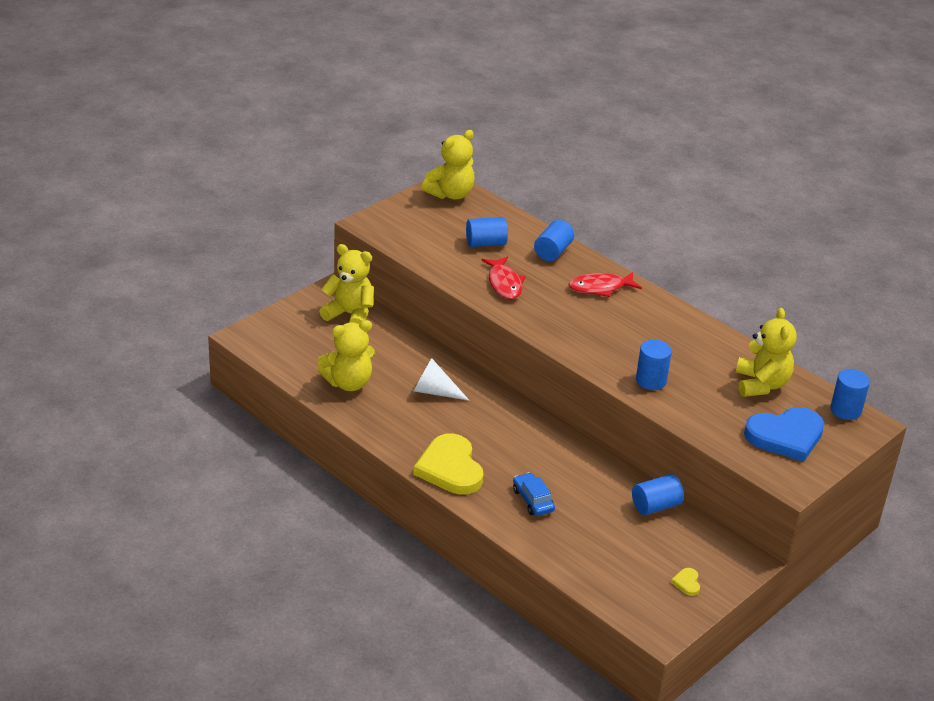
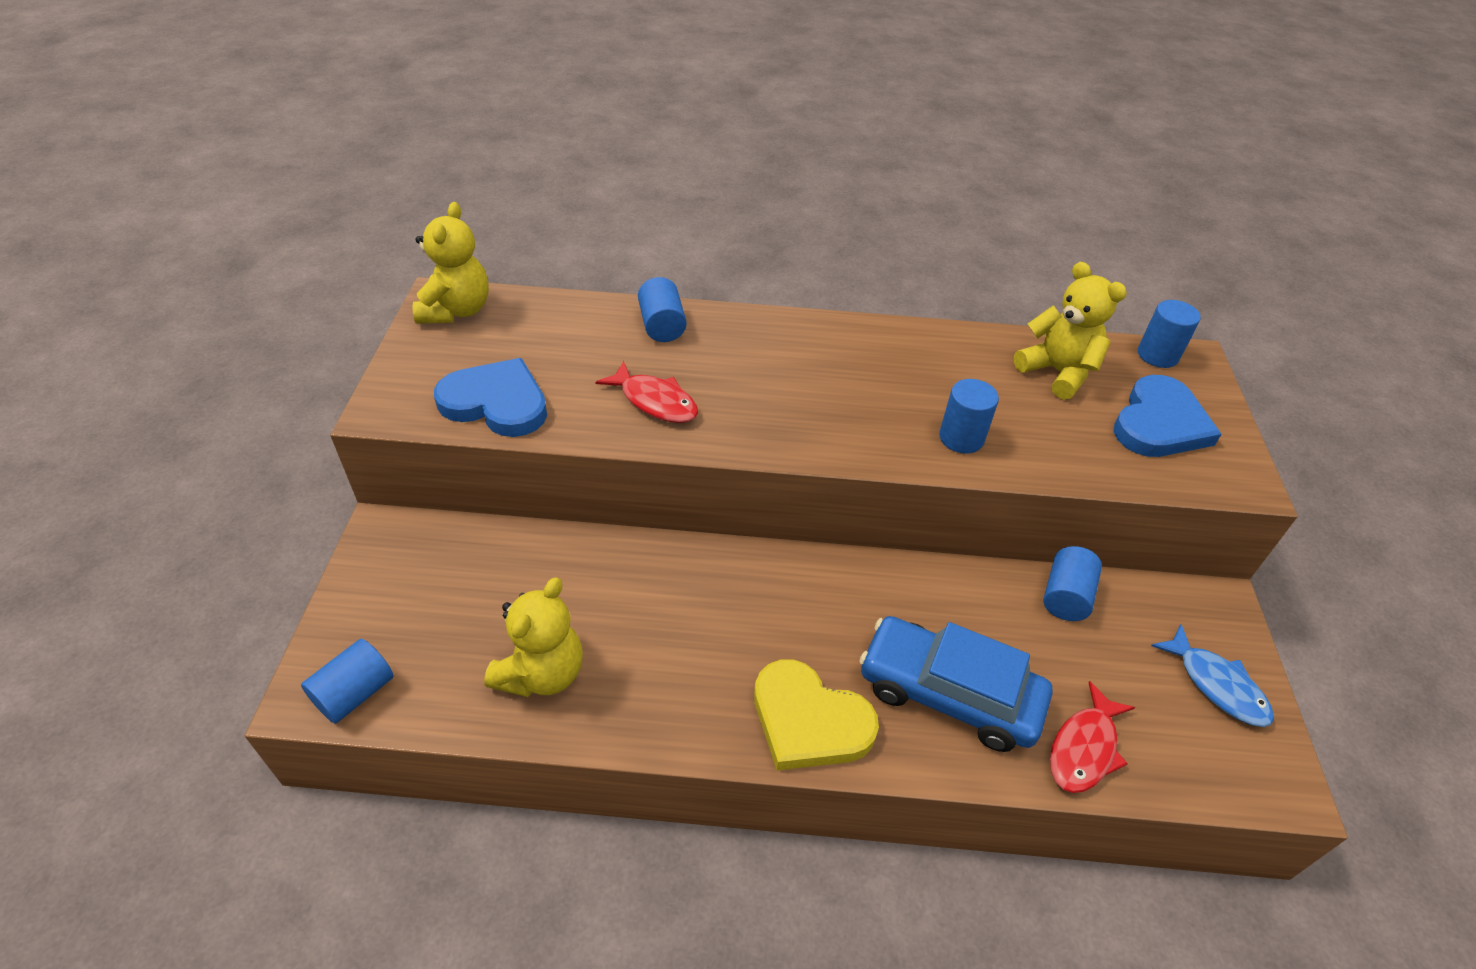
camera: 40 degrees left, 10 degrees up
yellow teddy bear [319,244,374,325] -> none
white cone [414,358,469,400] -> none
blue cylinder [466,217,508,247] -> blue cylinder moved to [301,639,394,724]
blue car [513,472,555,516] -> blue car [859,616,1052,752], size x2.07
red fish [569,272,642,297] -> red fish moved to [1050,681,1135,793]
yellow heart [671,568,700,596] -> blue fish [1151,624,1274,727]
none -> blue heart [434,358,547,437]

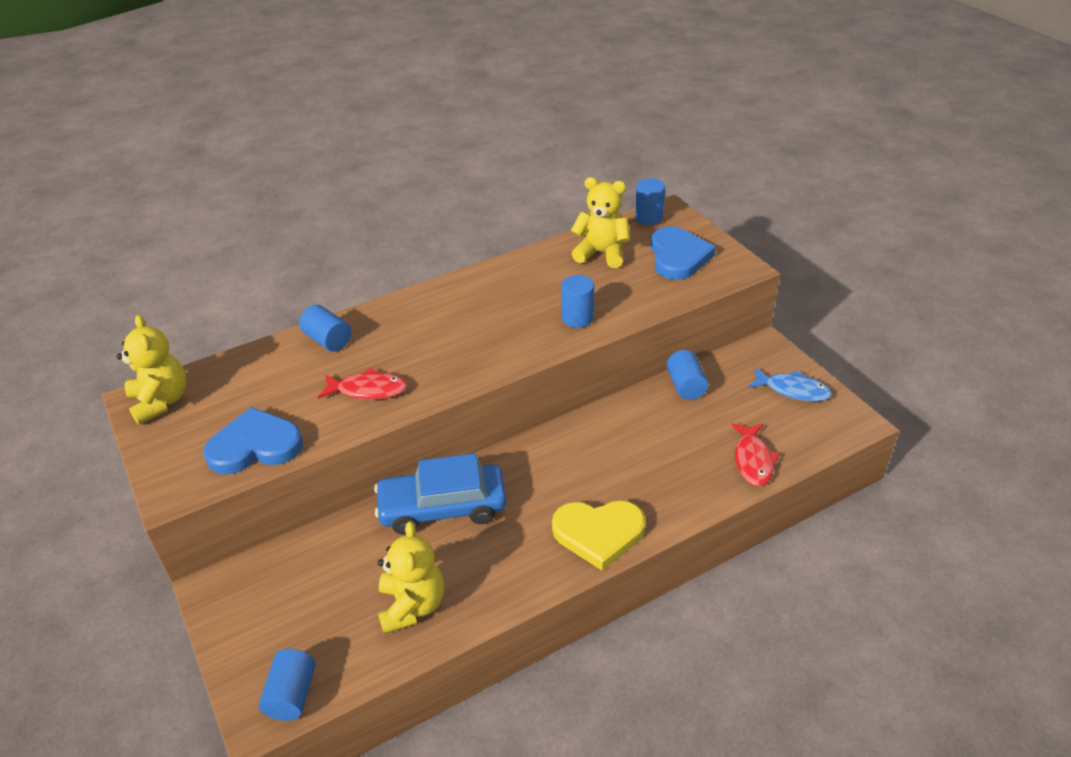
camera: 30 degrees left, 5 degrees down
blue car [859,616,1052,752] -> blue car moved to [374,453,507,535]

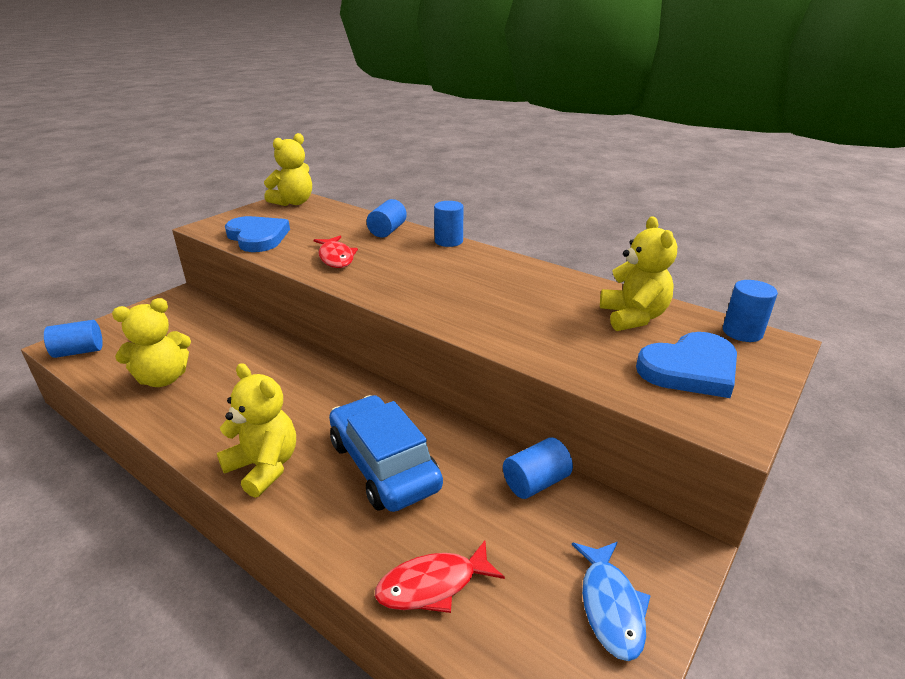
camera: 65 degrees right, 10 degrees down
blue car [374,453,507,535] -> blue car moved to [329,395,443,512]
yellow heart [552,500,646,571] -> yellow teddy bear [217,363,296,498]
blue cylinder [561,275,594,328] -> blue cylinder moved to [434,201,463,247]

